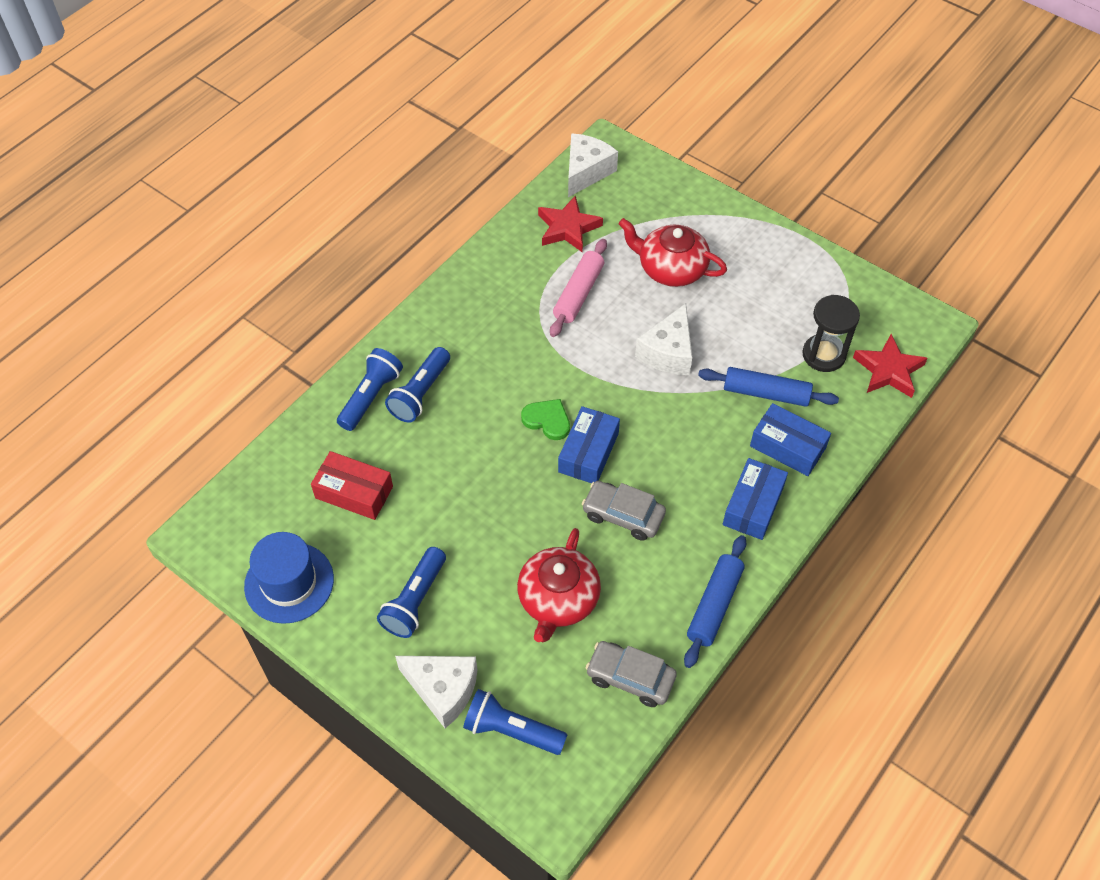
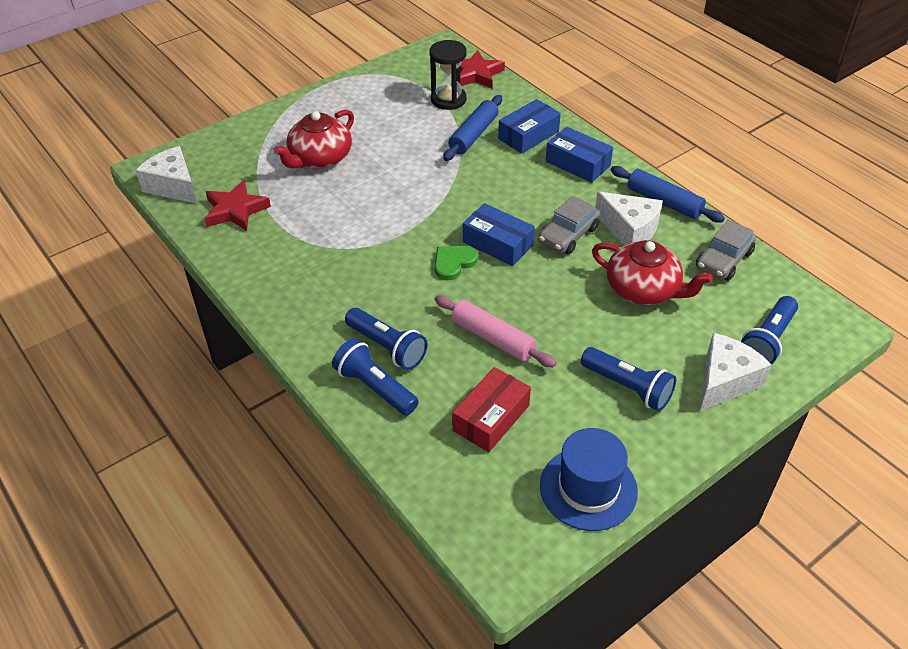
camera: 75 degrees left, 10 degrees down
pink rolling pin [550,239,607,337] -> pink rolling pin moved to [434,295,556,367]
white cheese [635,303,692,375] -> white cheese moved to [595,192,663,245]

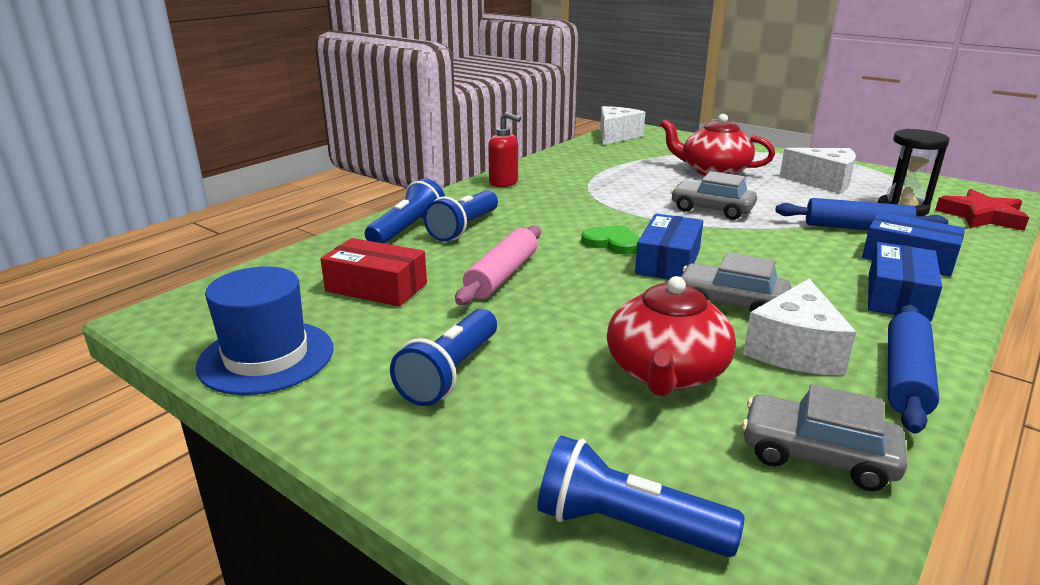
camera: 75 degrees right, 20 degrees down
red star [205,180,271,231] -> none
white cheese [700,333,772,411] -> white cheese moved to [779,148,856,194]
none -> red soap dispenser [488,112,521,187]
none -> grey car [671,171,757,220]

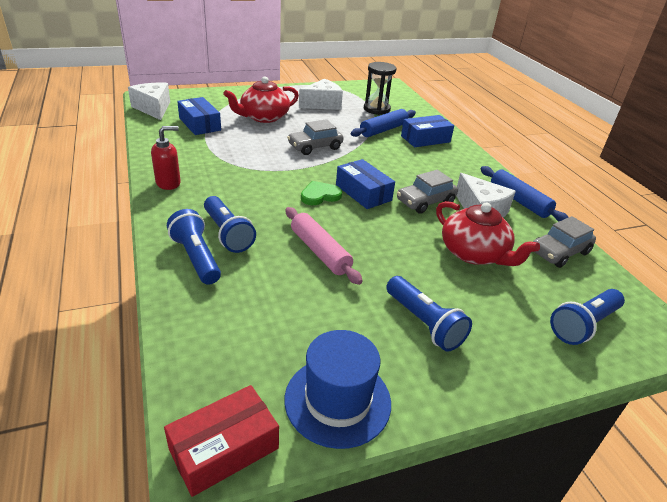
camera: 60 degrees left, 10 degrees up
red box [320,238,427,307] -> red box moved to [164,385,279,497]
blue box [868,242,942,322] -> blue box moved to [177,97,221,135]
red star [935,189,1029,231] -> none

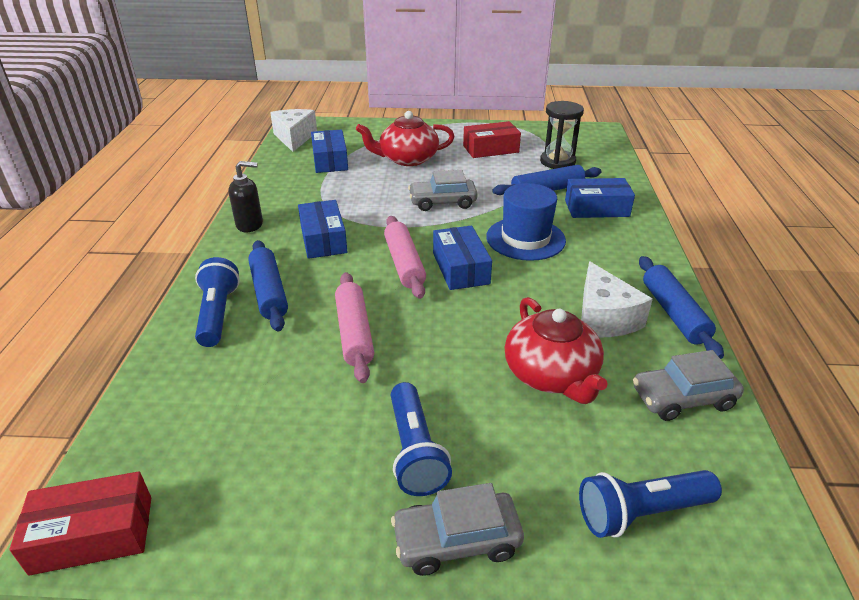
camera: 25 degrees right, 0 degrees up
red soap dispenser [151,126,181,190] -> black soap dispenser [228,161,263,232]
blue flashlight [204,196,256,253] -> blue rolling pin [248,240,288,332]
blue hat [284,330,391,449] -> blue hat moved to [486,183,566,261]
white cheese [299,79,343,110] -> red box [463,121,521,158]
green heart [301,181,342,205] -> pink rolling pin [384,216,426,299]
grey car [397,170,458,214] -> grey car moved to [391,483,524,576]
none -> blue box [298,200,347,259]

